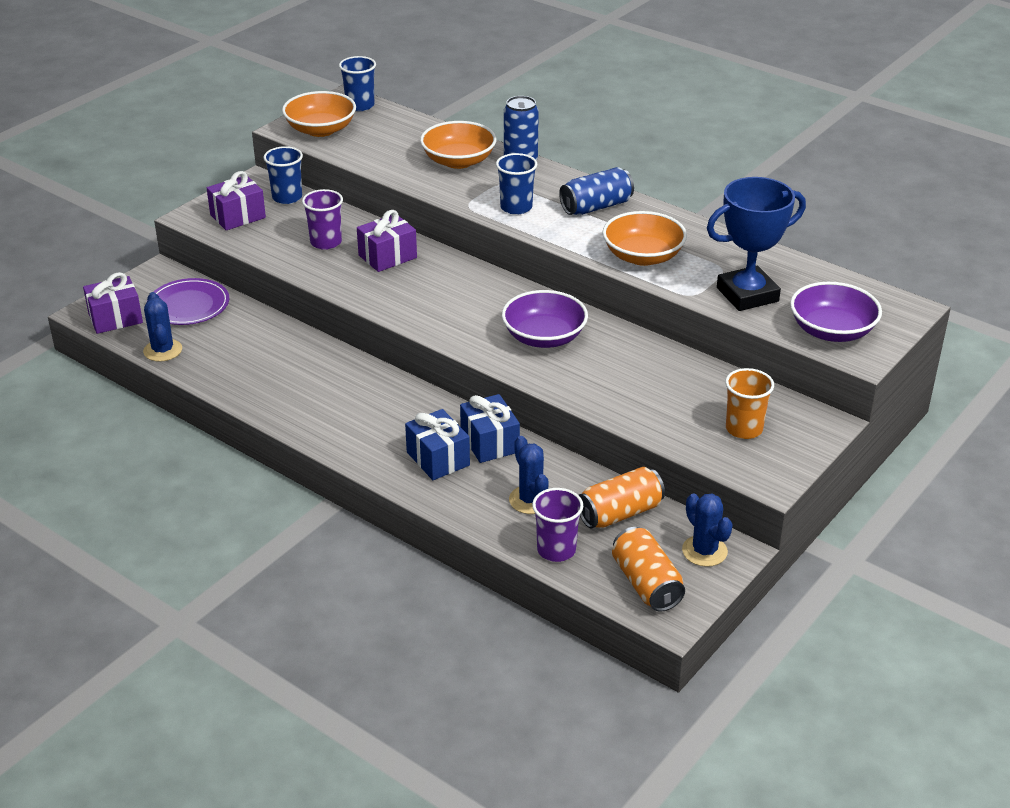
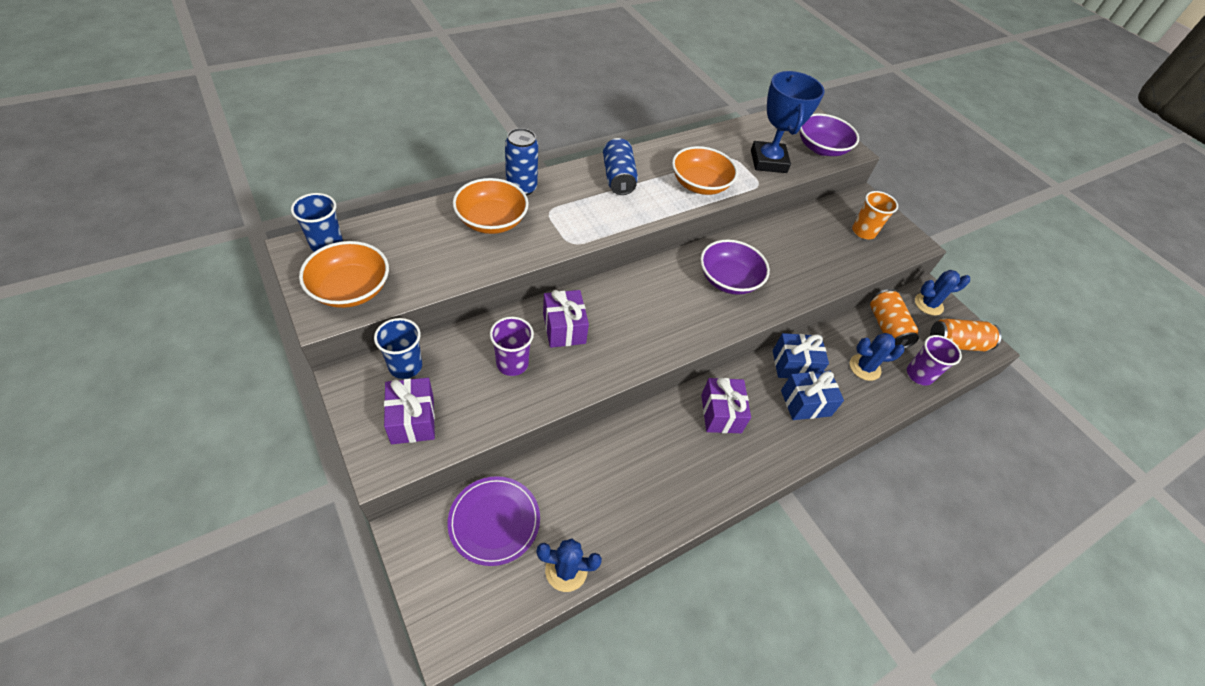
camera: 75 degrees left, 15 degrees up
purple gift [83,272,143,334] -> purple gift moved to [701,378,751,433]
blue cup [496,153,537,215] -> none

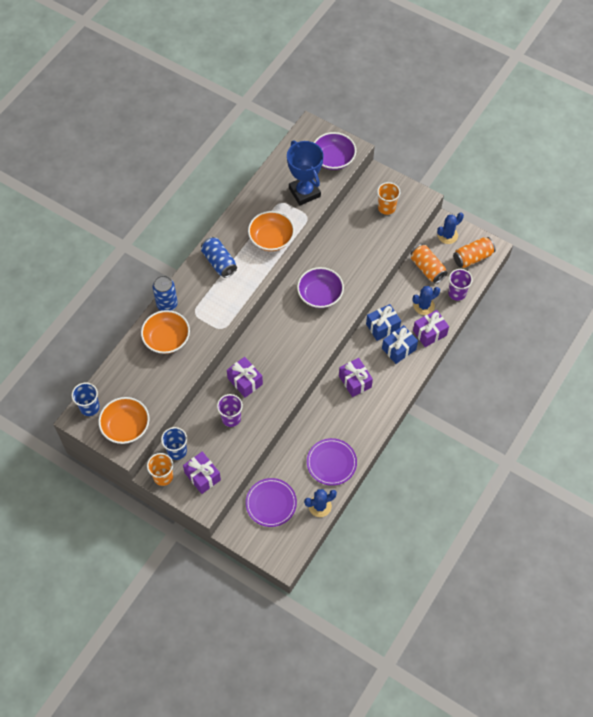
camera: 20 degrees left, 10 degrees up
none -> orange cup [147,453,173,486]
none -> purple plate [307,438,357,486]
none -> purple gift [413,310,449,347]

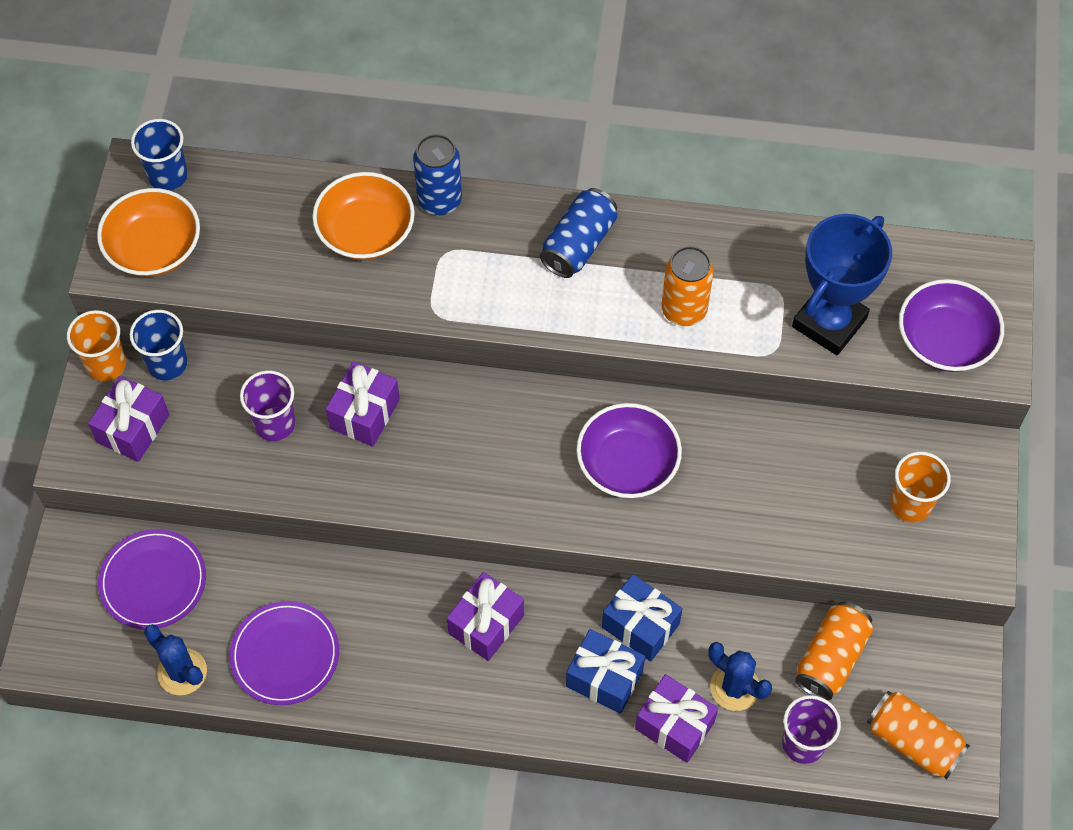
camera: 65 degrees right, 0 degrees up
orange bowl [248,211,295,251] -> orange can [662,246,714,326]
blue cactus [437,213,464,244] -> none

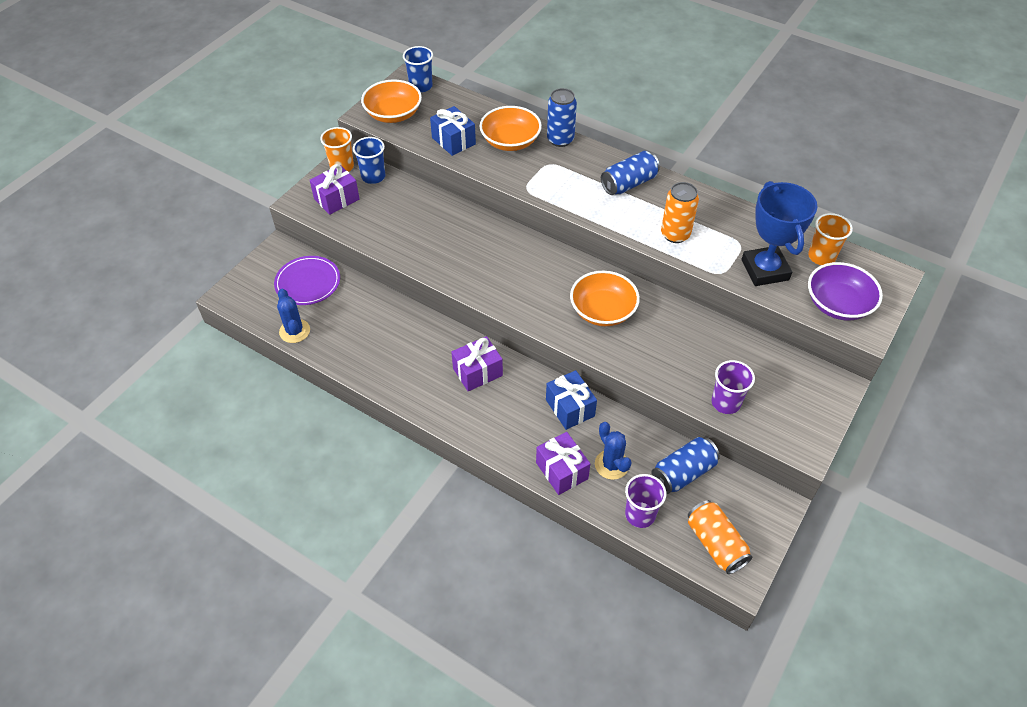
camera: 25 degrees right, 10 degrees down
purple plate [229,601,339,705] -> none
purple cup [240,370,295,441] -> purple cup moved to [712,360,755,414]
purple gift [326,361,400,447] -> none
blue gift [566,629,645,714] -> blue gift moved to [430,106,476,156]
purple bowl [576,403,682,498] -> orange bowl [570,271,640,326]
blue trophy [792,214,892,355] -> blue trophy turned 75 degrees counterclockwise [741,181,817,286]
orange can [795,602,873,701] -> blue can [652,437,720,494]
orange cup [890,452,951,523] -> orange cup moved to [808,213,853,265]

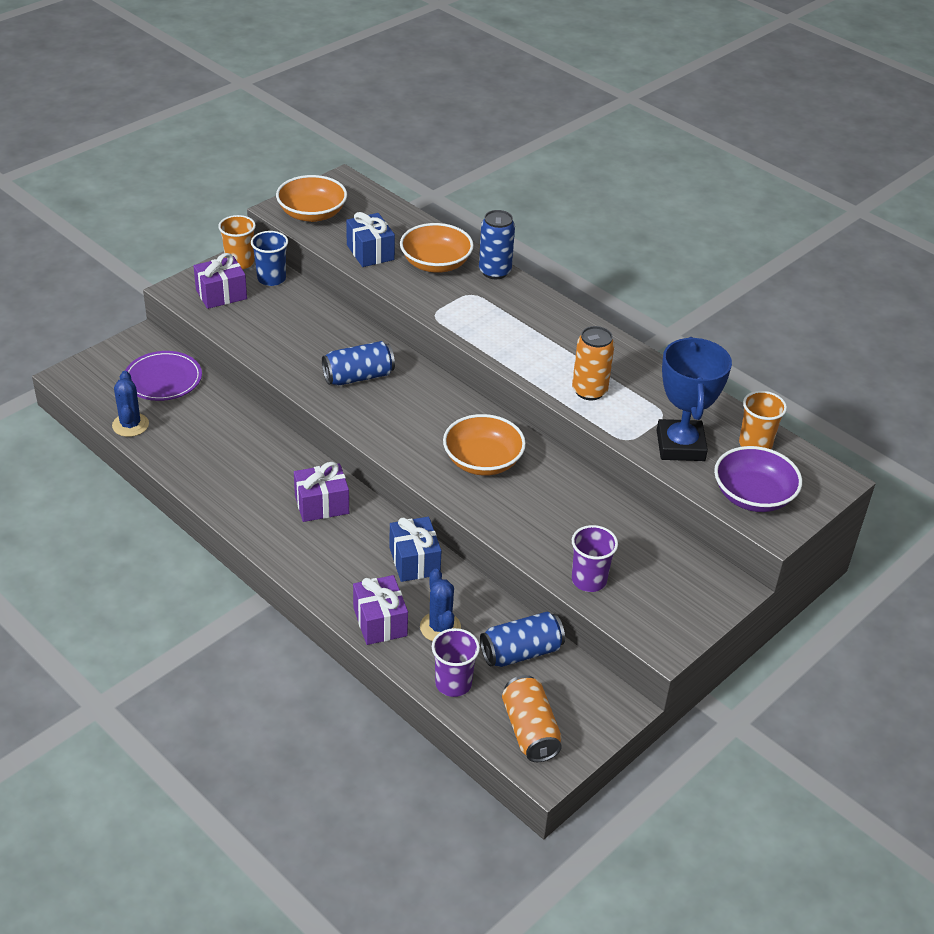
camera: 10 degrees right, 10 degrees down
blue cup [403,46,433,93] -> none
blue can [601,151,660,195] -> blue can moved to [322,341,395,386]

